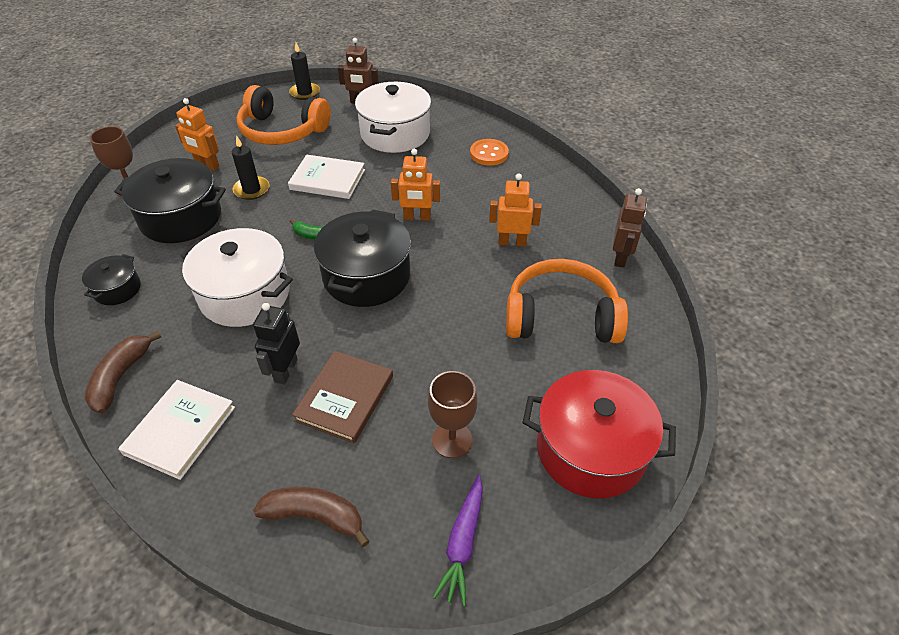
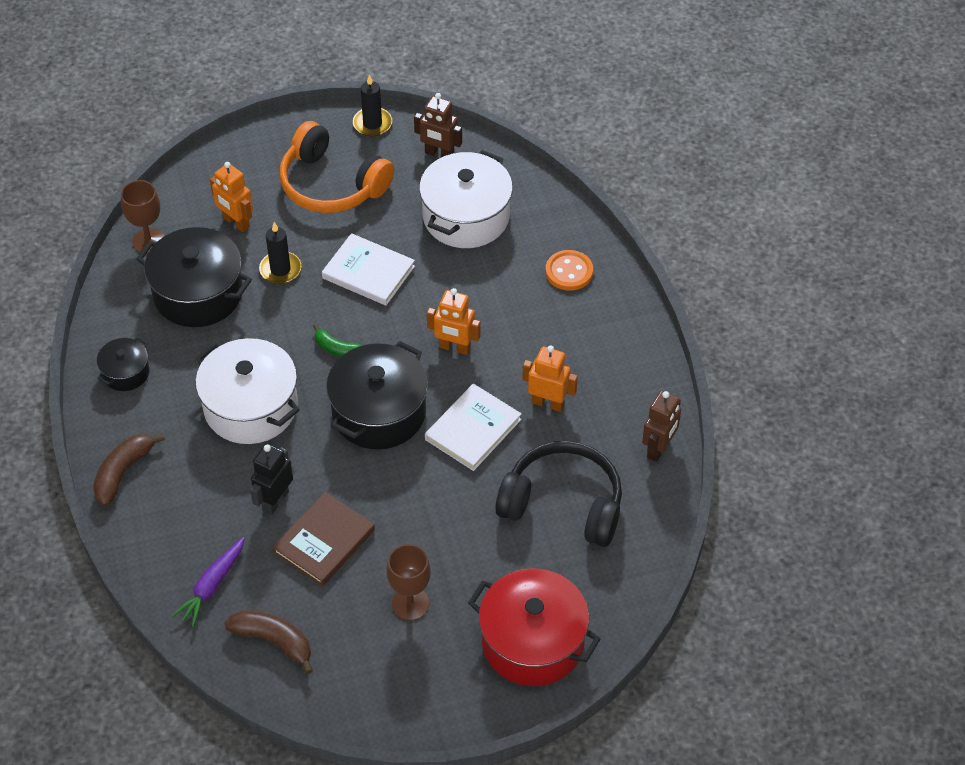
camera: 15 degrees right, 5 degrees up
white book [118,380,235,480] -> white book moved to [425,384,522,471]
purple carrot [433,475,483,606] -> purple carrot moved to [172,537,245,627]
orange headphones [506,259,628,343] -> black headphones [495,441,622,547]

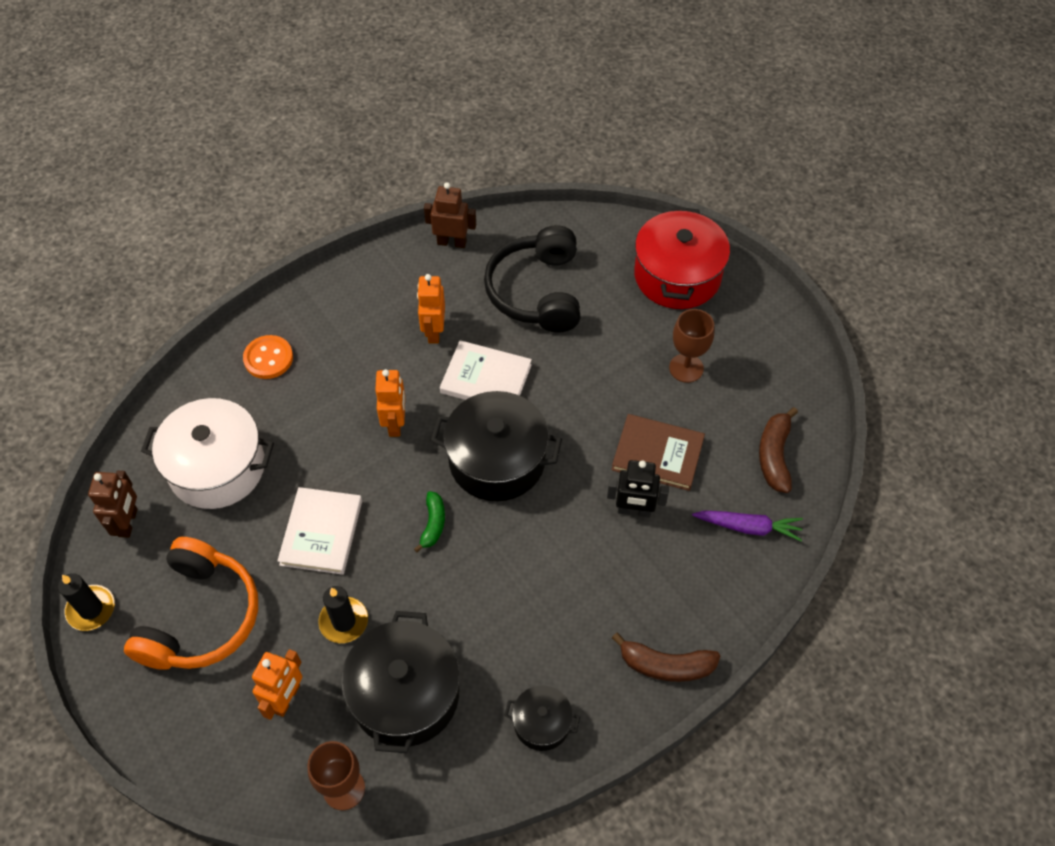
camera: 110 degrees left, 5 degrees up
white pot [195,338,300,444] -> none

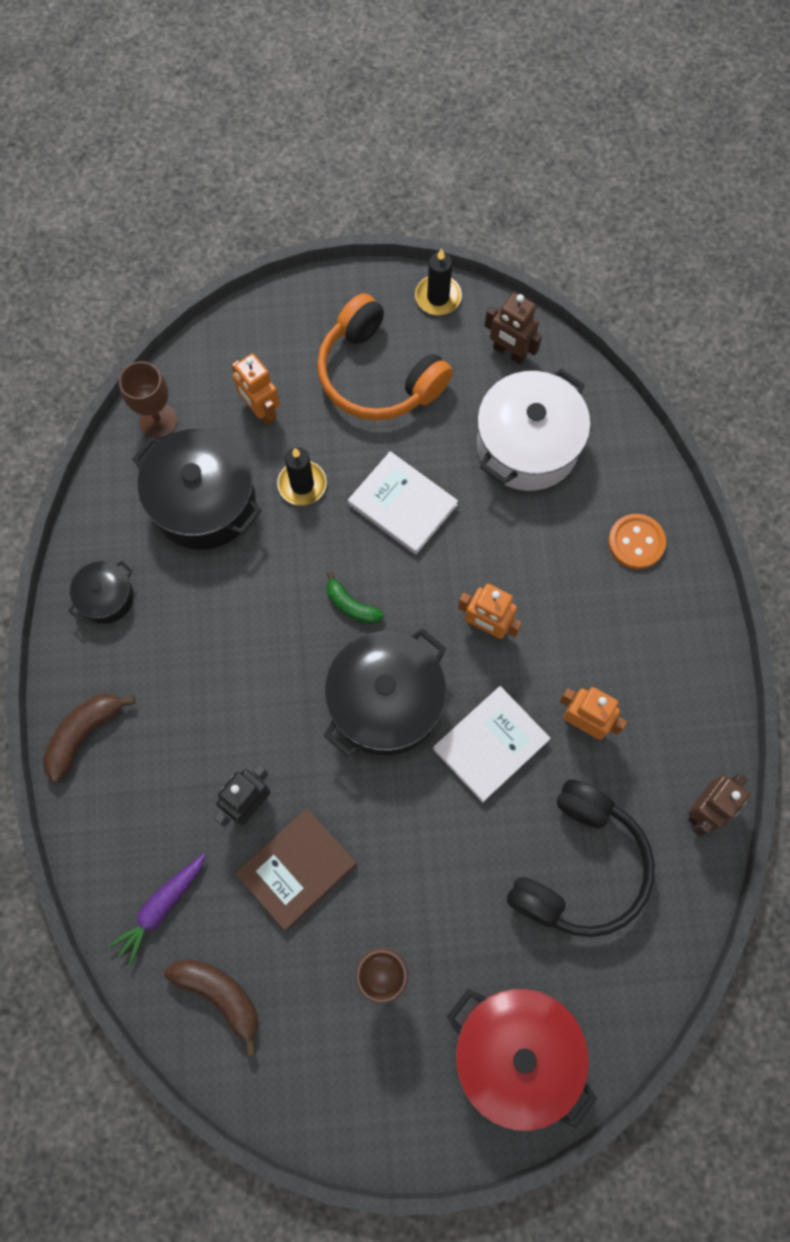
camera: 120 degrees right, 15 degrees up
black headphones [484,225,580,333] -> black headphones turned 90 degrees clockwise [507,779,655,937]

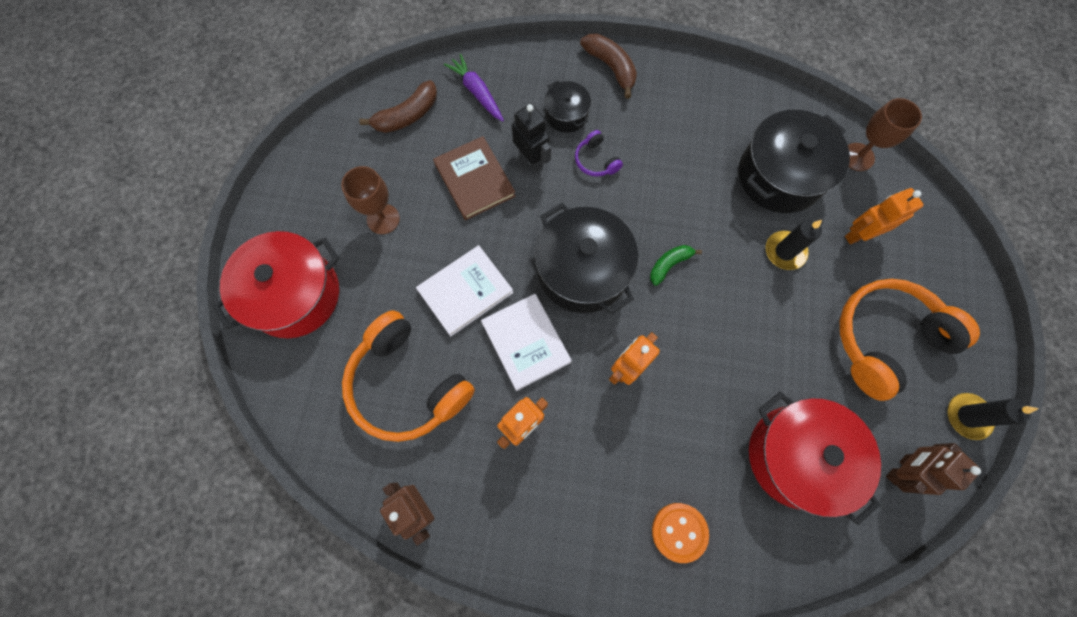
camera: 105 degrees right, 0 degrees up
black pot [68,561,134,624] -> black pot moved to [545,80,591,133]
white book [348,451,458,555] -> white book moved to [416,245,513,336]
white pot [477,369,590,491] -> red pot [749,392,881,525]
black headphones [507,779,655,937] -> orange headphones [342,310,475,442]
none -> purple headphones [575,130,623,177]

